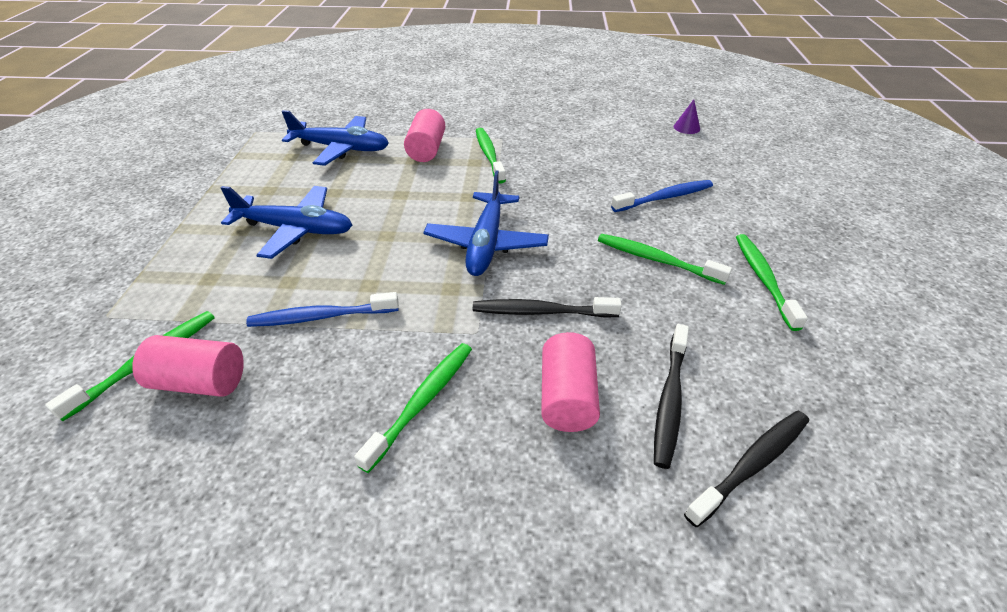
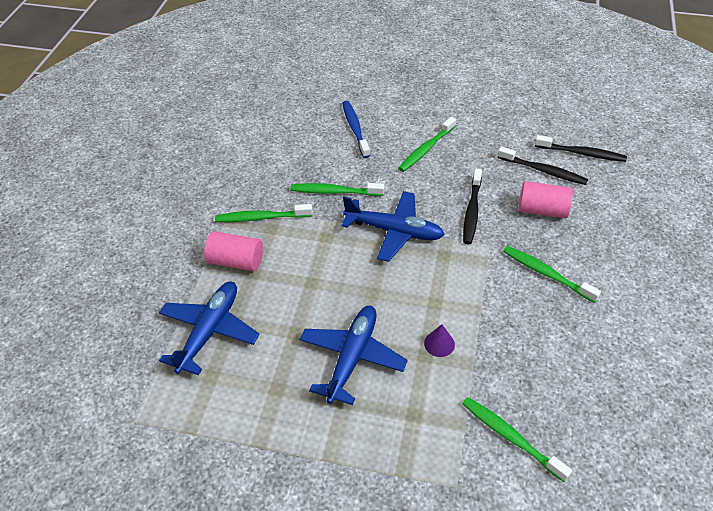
camera: 80 degrees left, 5 degrees up
pink cylinder [132,335,244,397] -> none
blue toothbrush [246,292,399,327] -> none
purple cone [674,100,700,134] -> purple cone moved to [424,324,455,357]
black toothbrush [684,411,809,527] -> black toothbrush turned 135 degrees clockwise [535,135,627,162]
green toothbrush [736,234,808,331] -> green toothbrush moved to [290,183,384,196]

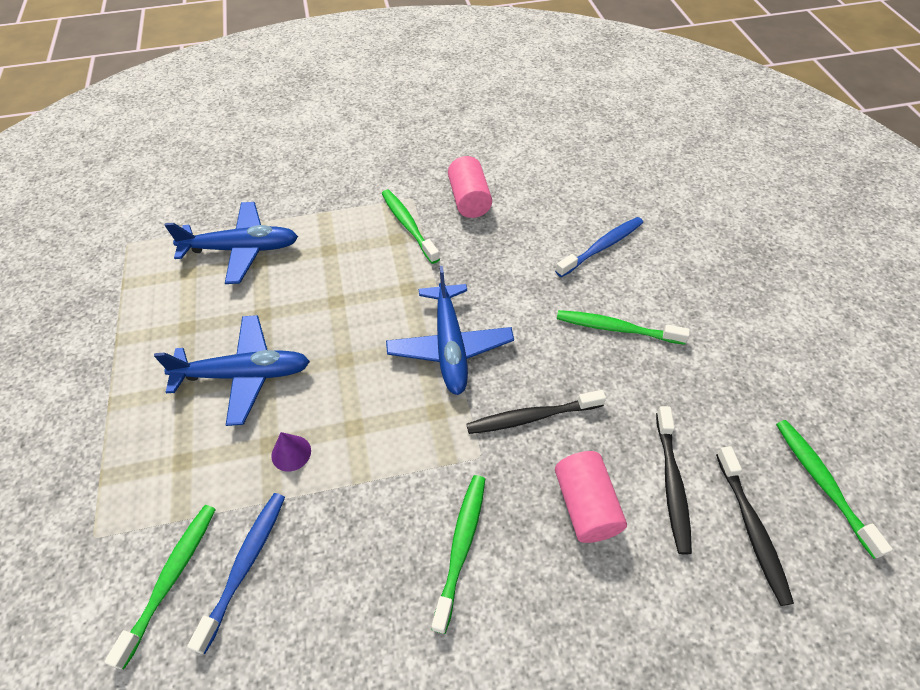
camera: 65 degrees right, 5 degrees up
pink cylinder [204,231,263,271] -> pink cylinder moved to [448,156,492,218]
green toothbrush [290,183,384,196] -> green toothbrush moved to [776,420,893,559]
none -> blue toothbrush [187,493,285,654]

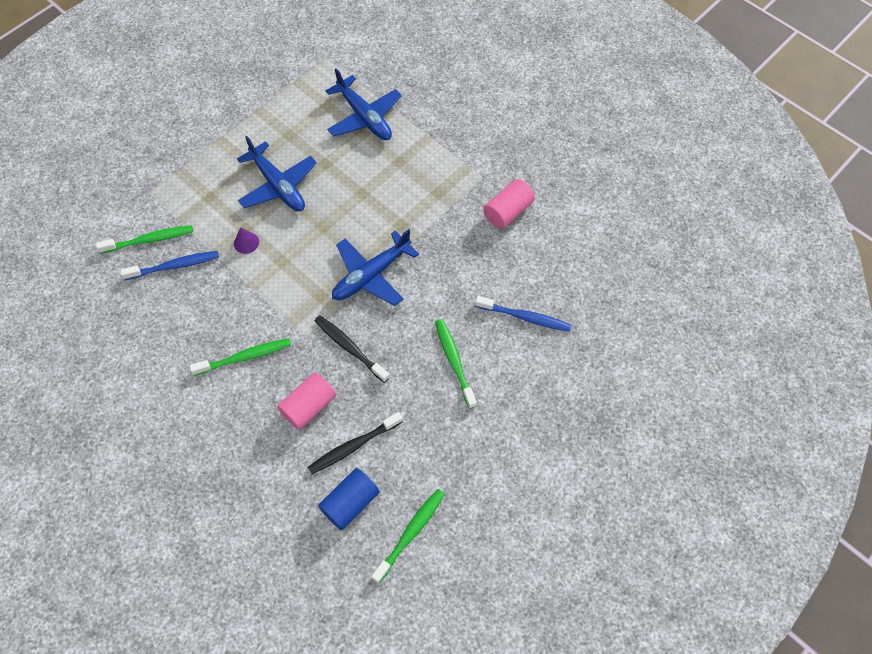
camera: 55 degrees right, 10 degrees up
green toothbrush [382,190,440,264] -> none
black toothbrush [716,446,794,606] -> blue cylinder [318,468,380,530]

